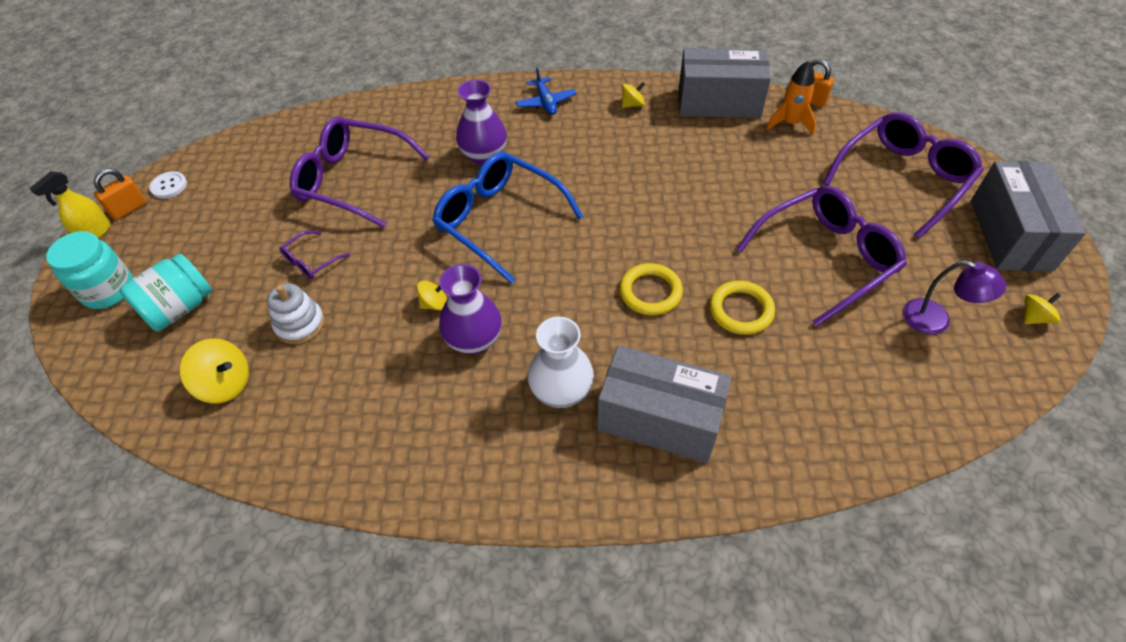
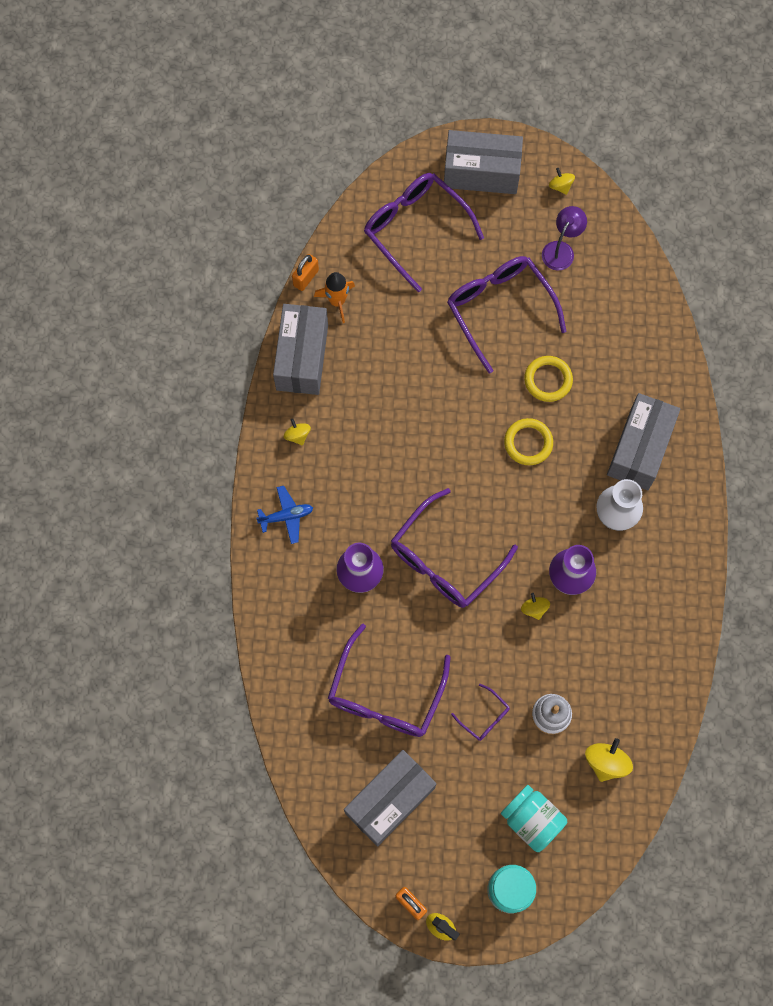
camera: 90 degrees left, 20 degrees up
white button [149,171,187,199] -> none
blue glasses [432,152,584,284] -> purple glasses [391,488,518,608]
none -> grey box [344,750,436,846]

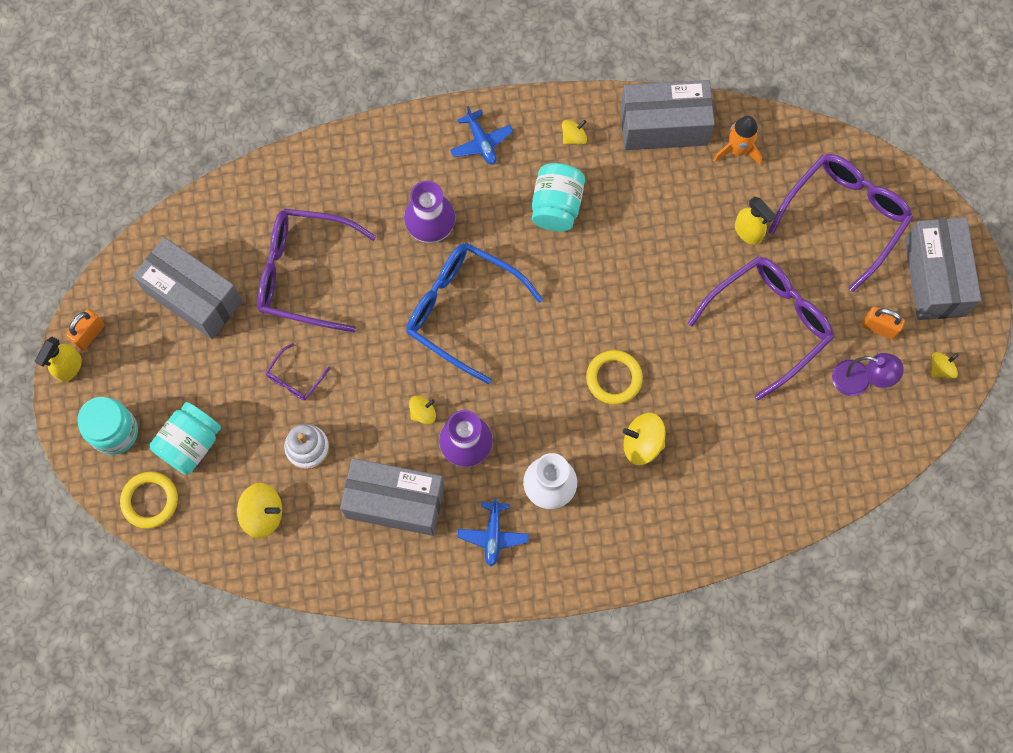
camera: 80 degrees right, 0 degrees up
orange padlock [292,254,319,291] -> orange padlock moved to [862,307,905,340]
purple glasses [391,488,518,608] -> blue glasses [406,243,543,384]
yellow ring [524,356,573,402] -> yellow ring moved to [120,472,178,529]
grey box [607,393,680,490] -> grey box moved to [340,458,444,536]
none -> blue plane [457,497,529,566]
none -> turquoise jar [532,163,585,232]
none -> yellow spinning top [623,413,666,465]
none -> yellow spray bottle [735,196,776,245]

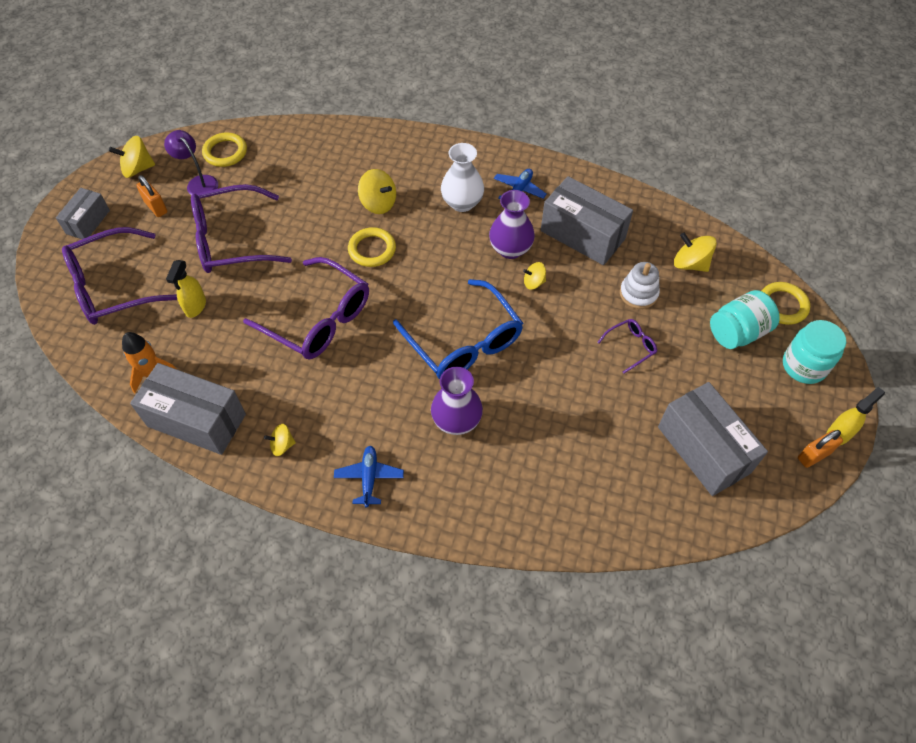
camera: 155 degrees left, 15 degrees down
purple glasses [257,209,376,332] -> purple glasses moved to [243,257,369,360]
turquoise jar [532,163,585,232] -> none
yellow spray bottle [735,196,776,245] -> yellow spray bottle turned 150 degrees counterclockwise [166,260,206,318]
grey box [904,217,981,320] -> grey box [56,188,110,239], size x0.57
yellow spinning top [931,352,959,379] -> yellow spinning top [109,136,155,178], size x1.62
none -> yellow ring [202,132,247,167]

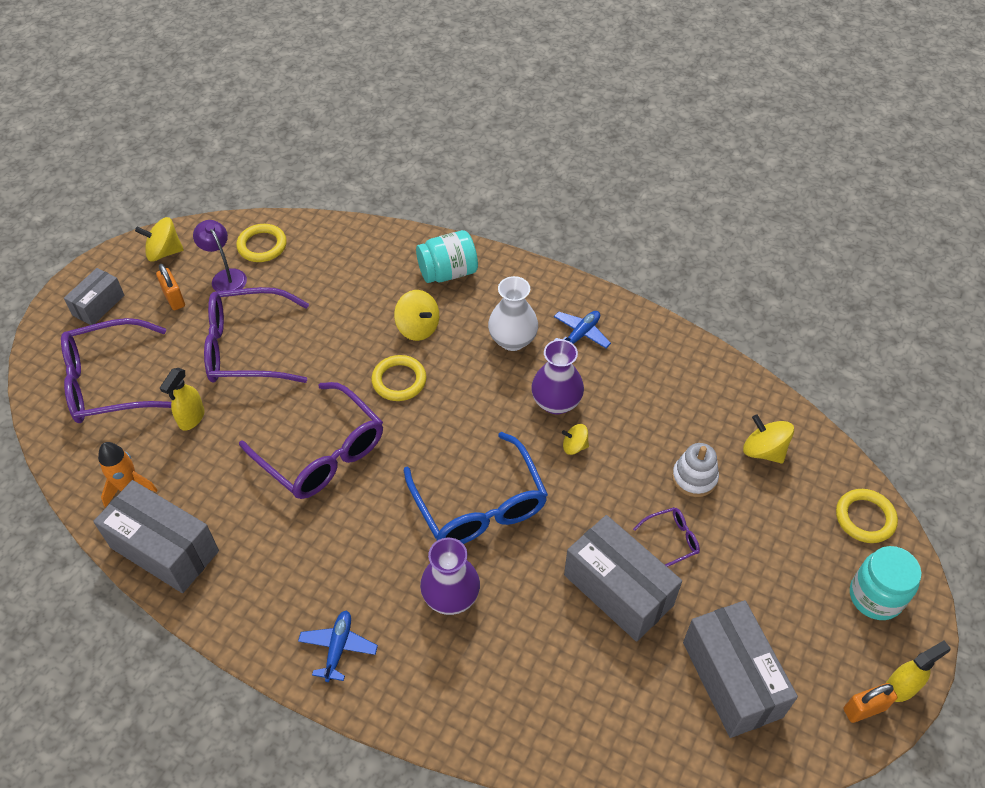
camera: 10 degrees right, 5 degrees down
yellow spinning top [264,424,296,456] -> none
grey box [541,176,633,265] -> grey box moved to [564,515,682,642]
turquoise jar [710,290,779,349] -> turquoise jar moved to [416,230,478,283]

